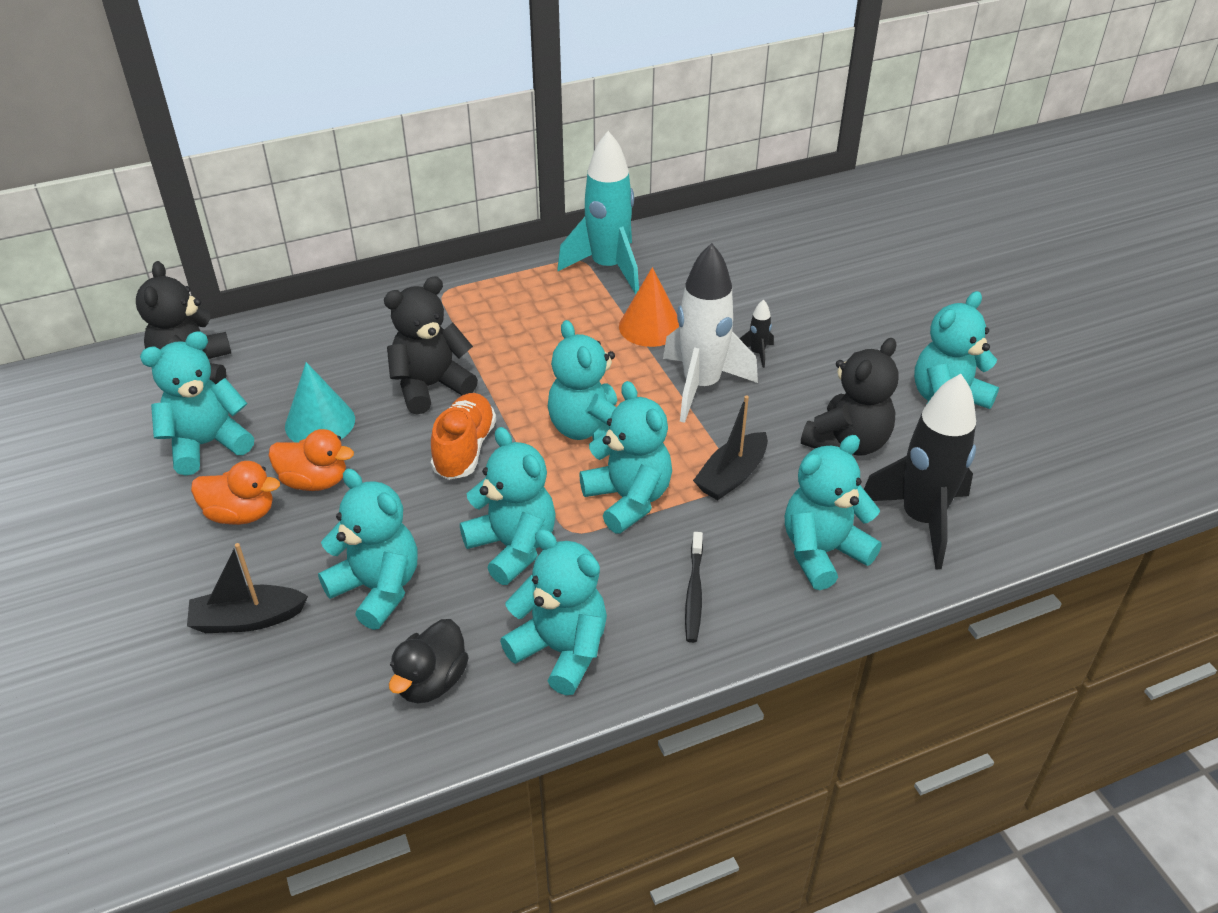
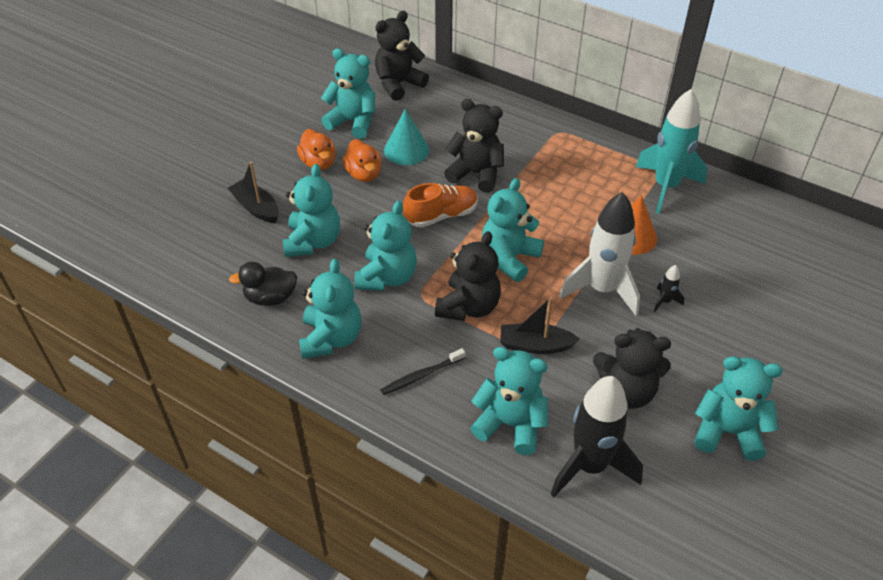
camera: 55 degrees right, 5 degrees up
turquoise teddy bear [579,381,672,534] -> black teddy bear [435,231,501,321]

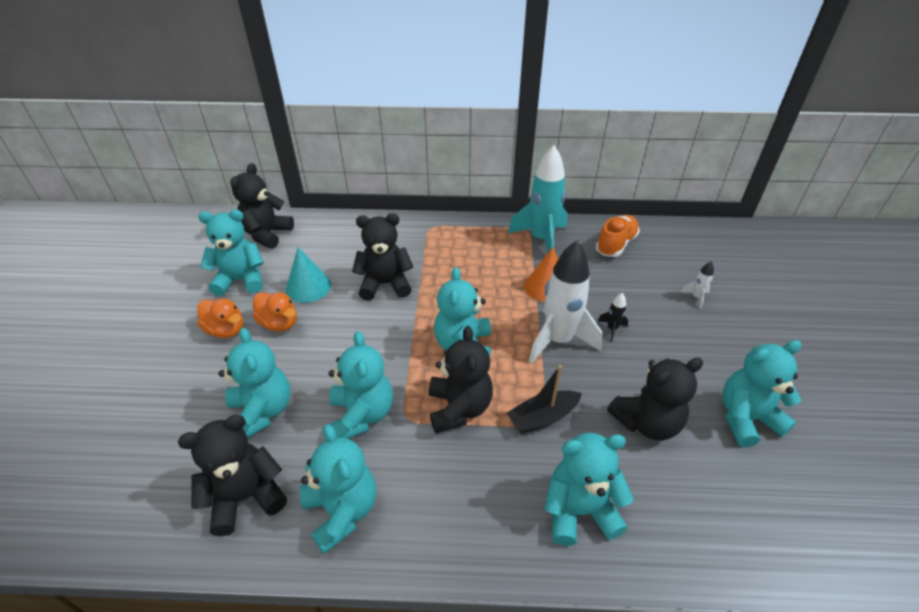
camera: 30 degrees left, 5 degrees down
black boat [228,162,279,223] -> none
black duck [229,262,297,306] -> black teddy bear [178,415,287,536]
black toothbrush [381,348,465,395] -> none
orange shoe [403,183,478,228] -> orange shoe moved to [596,215,640,257]
black rocket [551,376,643,497] -> none
none -> white rocket [681,261,714,309]

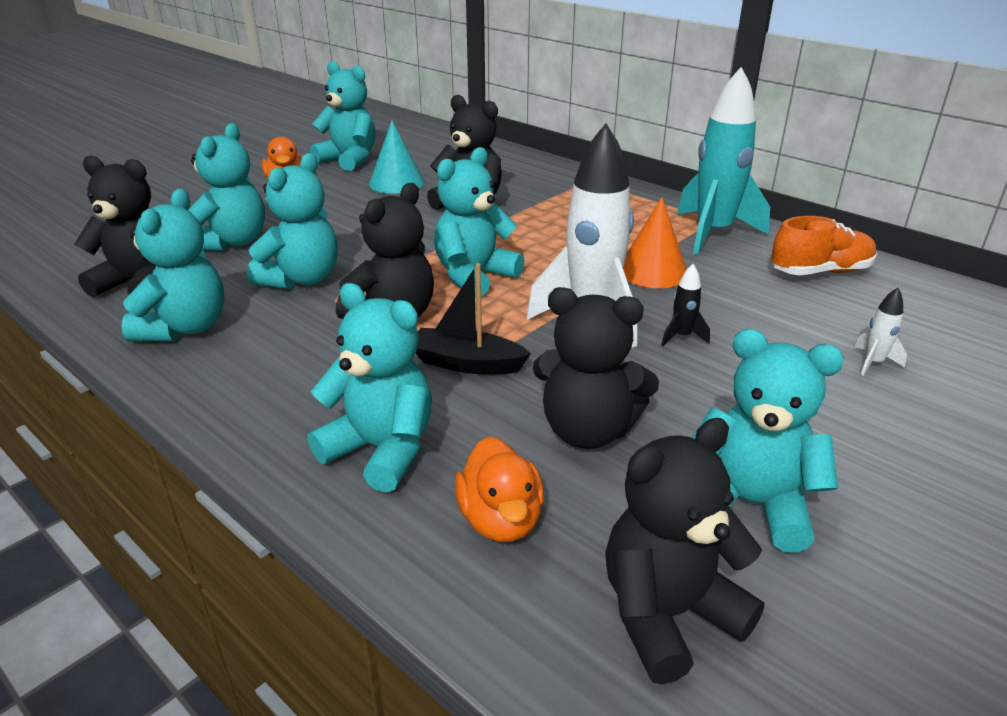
camera: 40 degrees right, 10 degrees down
black teddy bear [230,163,294,249] -> black teddy bear moved to [605,418,764,684]
orange duck [252,292,297,331] -> orange duck moved to [455,436,544,542]

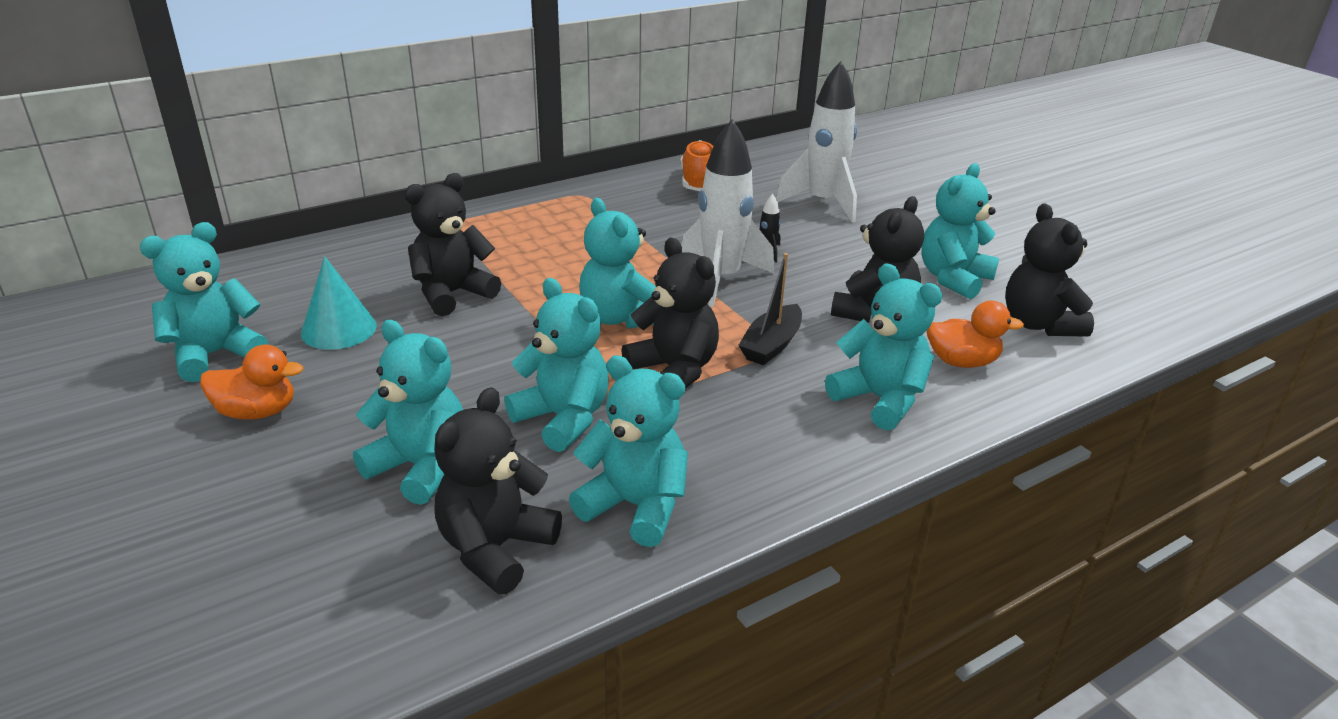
camera: 75 degrees left, 0 degrees up
turquoise teddy bear [307,283,432,493] -> turquoise teddy bear turned 90 degrees clockwise [825,263,943,431]
orange cone [623,197,687,288] -> none
turquoise rocket [677,67,770,255] -> none
white rocket [854,288,907,376] -> white rocket [776,61,857,223], size x2.47

